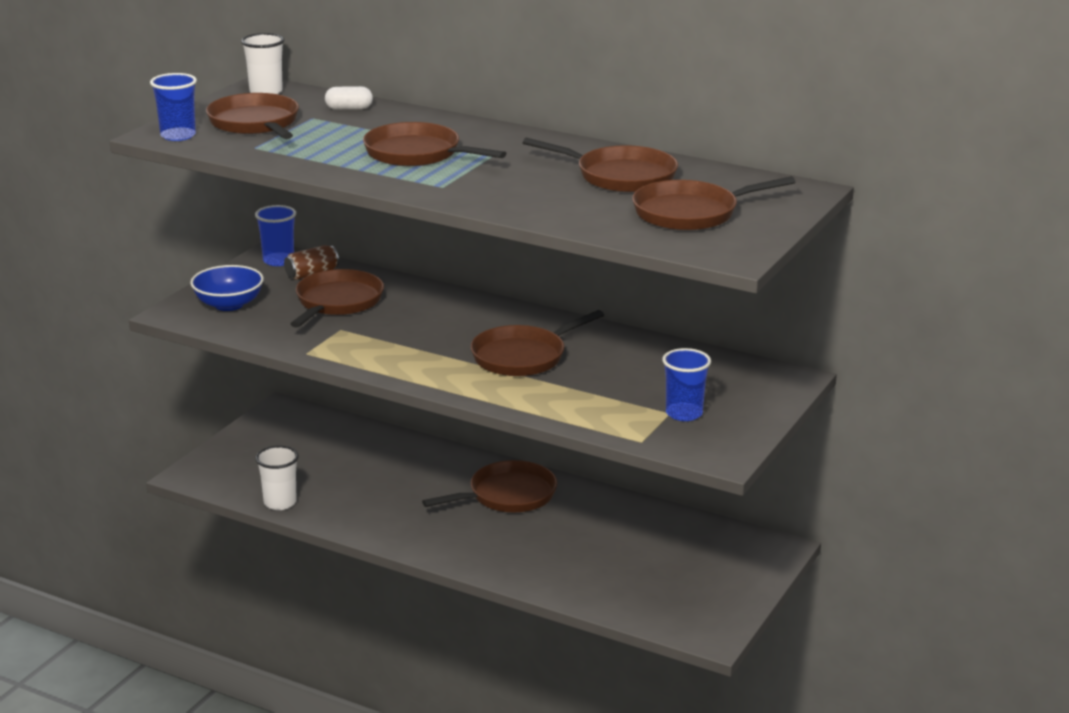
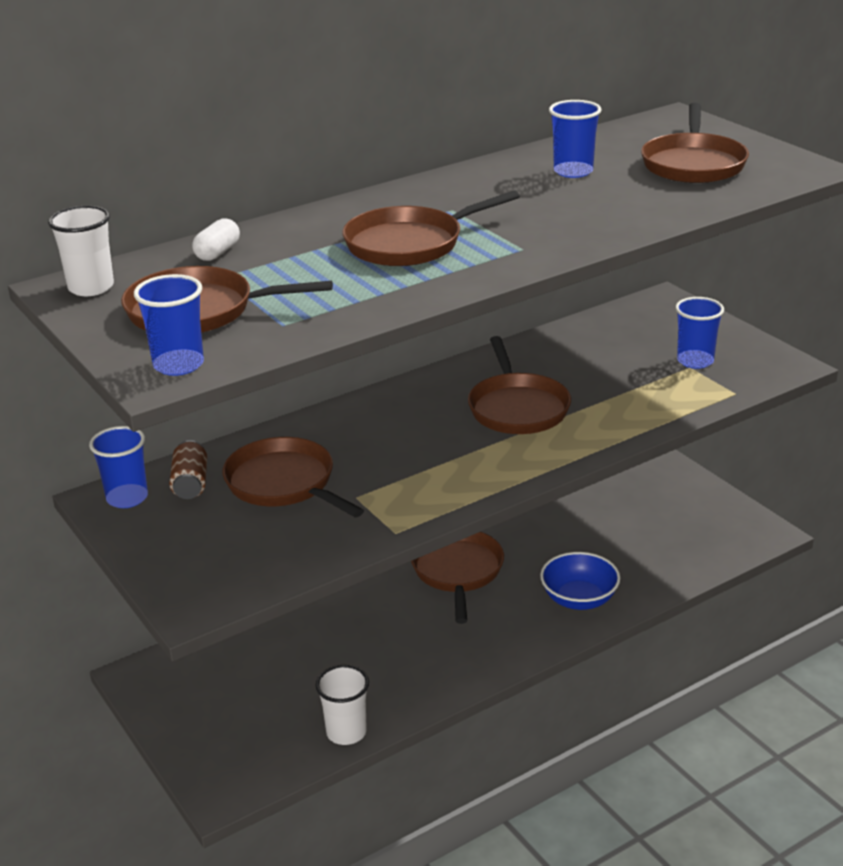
camera: 60 degrees left, 5 degrees up
blue bowl [190,265,264,311] -> blue bowl moved to [540,552,620,610]
brown pan [523,138,678,192] -> blue cup [549,100,601,178]

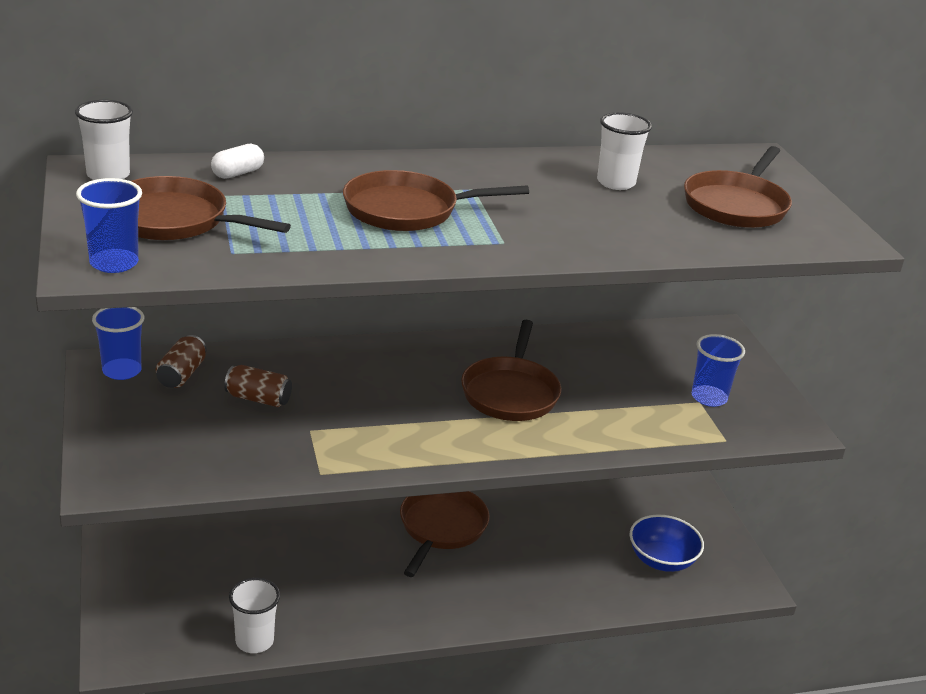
camera: 15 degrees right, 0 degrees up
brown pan [223,437,364,517] -> brown can [224,365,292,407]
blue bowl [540,552,620,610] -> blue bowl moved to [630,515,704,572]
blue cup [549,100,601,178] -> white cup [597,112,652,190]

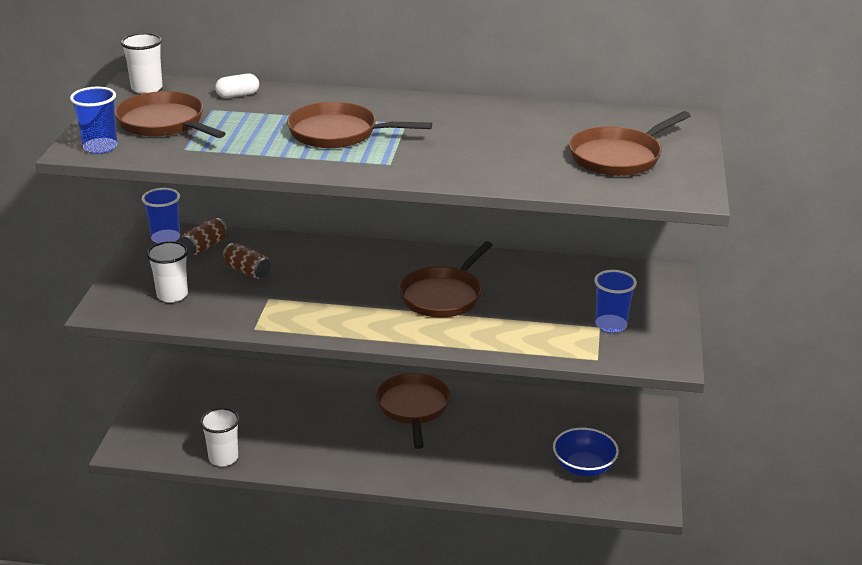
camera: 25 degrees right, 0 degrees up
brown pan [400,491,490,577] -> brown pan turned 45 degrees counterclockwise [376,373,451,449]
white cup [597,112,652,190] -> white cup moved to [146,241,188,303]

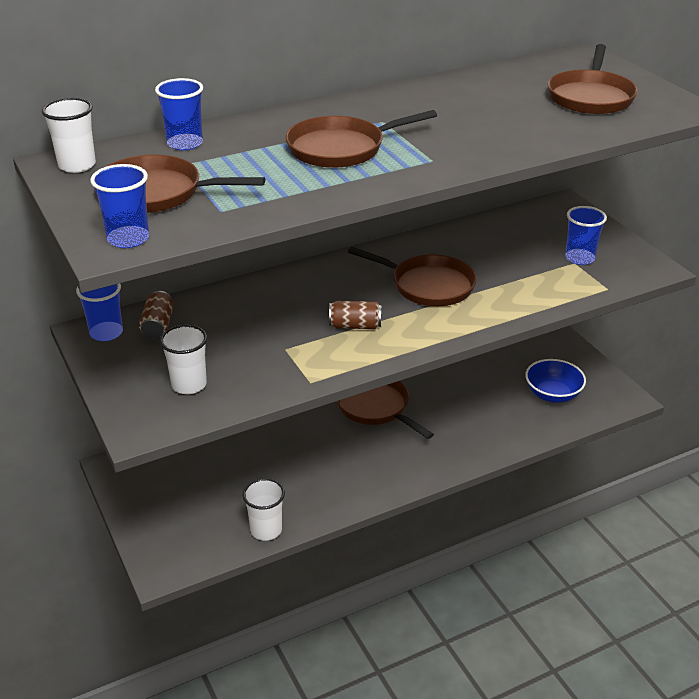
camera: 35 degrees left, 5 degrees up
white capsule [215,73,259,98] -> blue cup [155,78,203,151]
brown can [222,243,271,279] -> brown can moved to [329,300,382,329]
brown pan [399,241,493,318] -> brown pan turned 60 degrees counterclockwise [348,247,477,306]

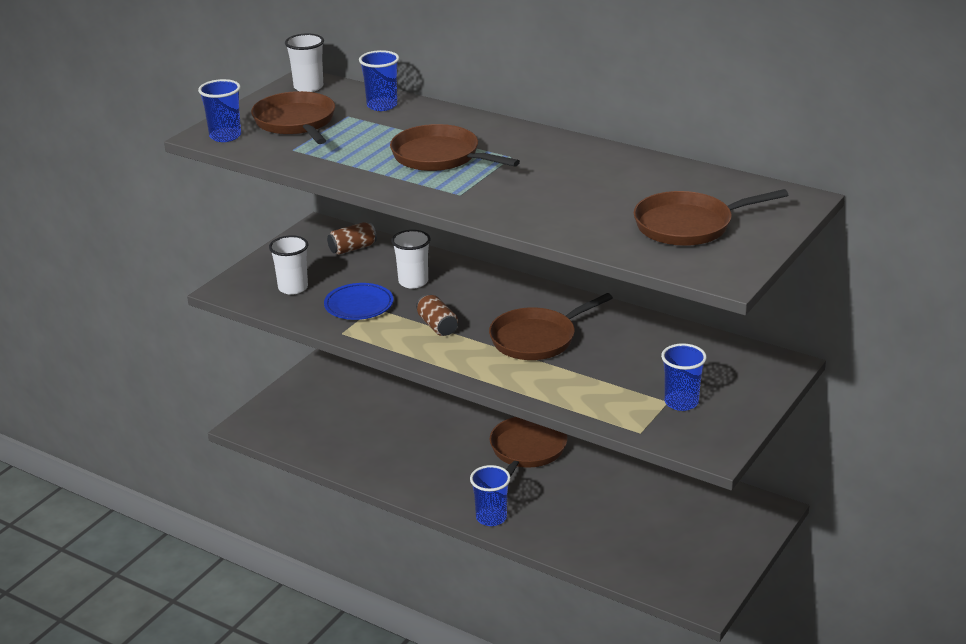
camera: 60 degrees right, 5 degrees down
blue cup [76,283,123,341] -> blue cup moved to [470,465,511,526]
white cup [243,478,285,541] -> white cup moved to [391,230,431,289]
brown pan [348,247,477,306] -> brown pan turned 60 degrees clockwise [489,293,613,360]
blue bowl [525,359,586,403] -> none
none -> blue plate [324,283,394,320]

